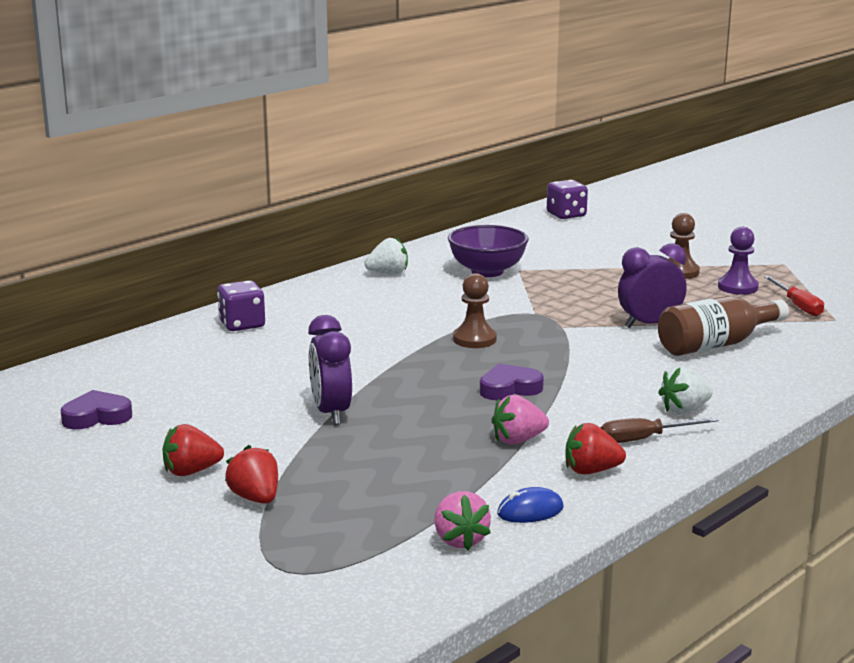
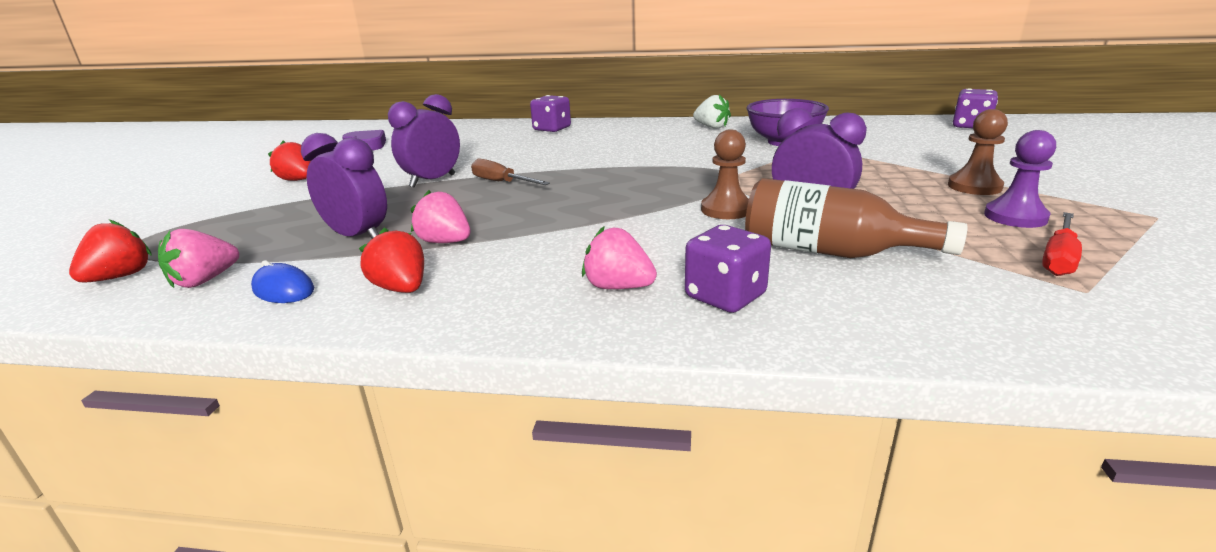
camera: 55 degrees right, 5 degrees up
red strawberry [225,445,278,504] -> red strawberry moved to [69,220,152,283]
brown pawn [453,273,497,348] -> brown pawn moved to [701,129,749,219]
purple heart [480,364,544,400] -> none
brown screwdriver [600,417,719,443] -> brown screwdriver moved to [471,158,550,185]
white strawberry [658,366,713,414] -> pink strawberry [582,227,657,289]
none -> purple clock [301,133,387,239]
none -> purple dice [685,225,771,313]

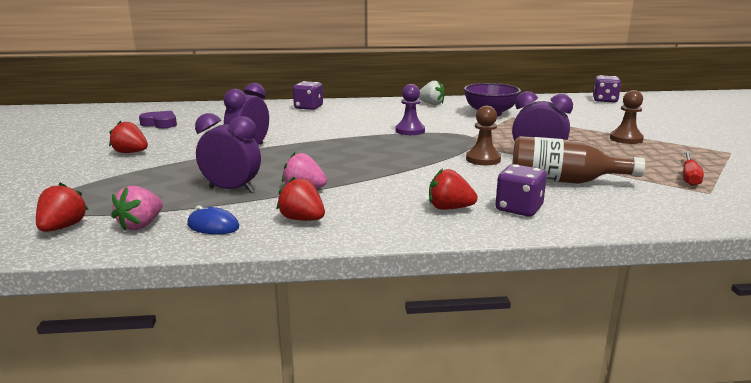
camera: 15 degrees left, 5 degrees down
brown screwdriver [471,158,550,185] -> none
pink strawberry [582,227,657,289] -> red strawberry [429,169,477,210]
purple pawn [984,130,1056,228] -> purple pawn moved to [395,84,425,135]

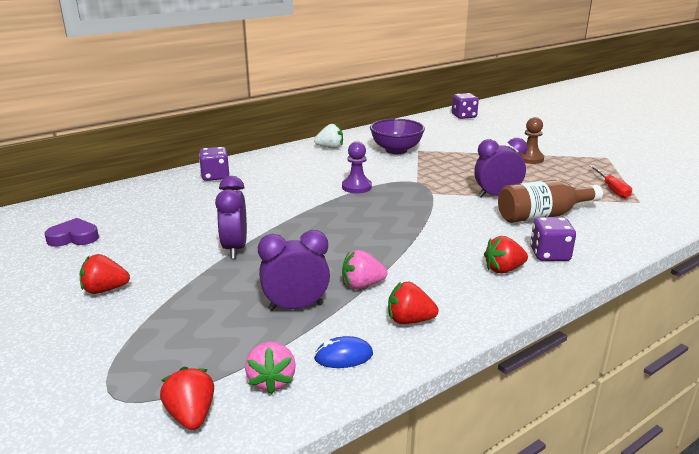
camera: 30 degrees left, 5 degrees up
brown pawn [466,106,501,165] -> none

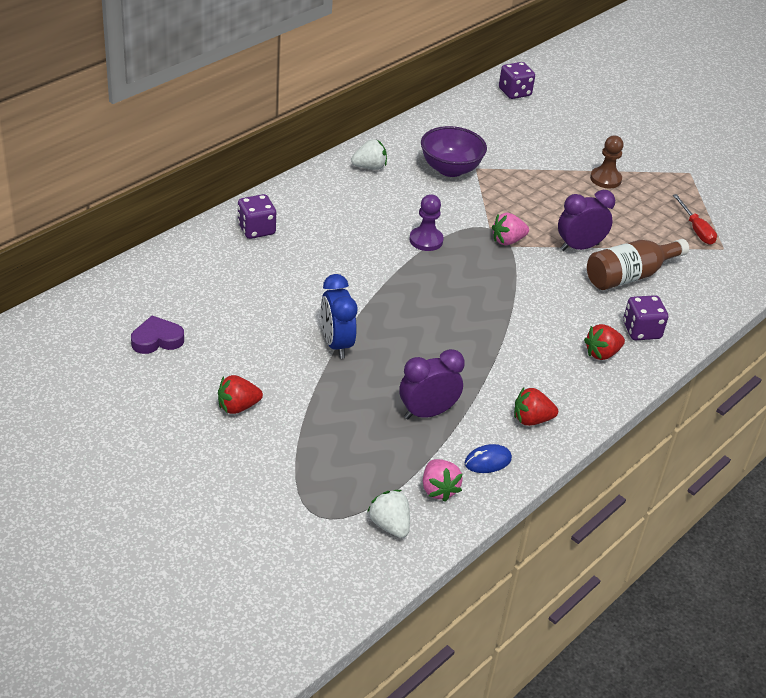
camera: 15 degrees left, 15 degrees up
red strawberry [160,367,214,430] -> white strawberry [367,490,410,538]
purple clock [215,176,247,259] -> blue clock [321,274,357,359]
pink strawberry [342,250,388,289] -> pink strawberry moved to [492,213,529,245]

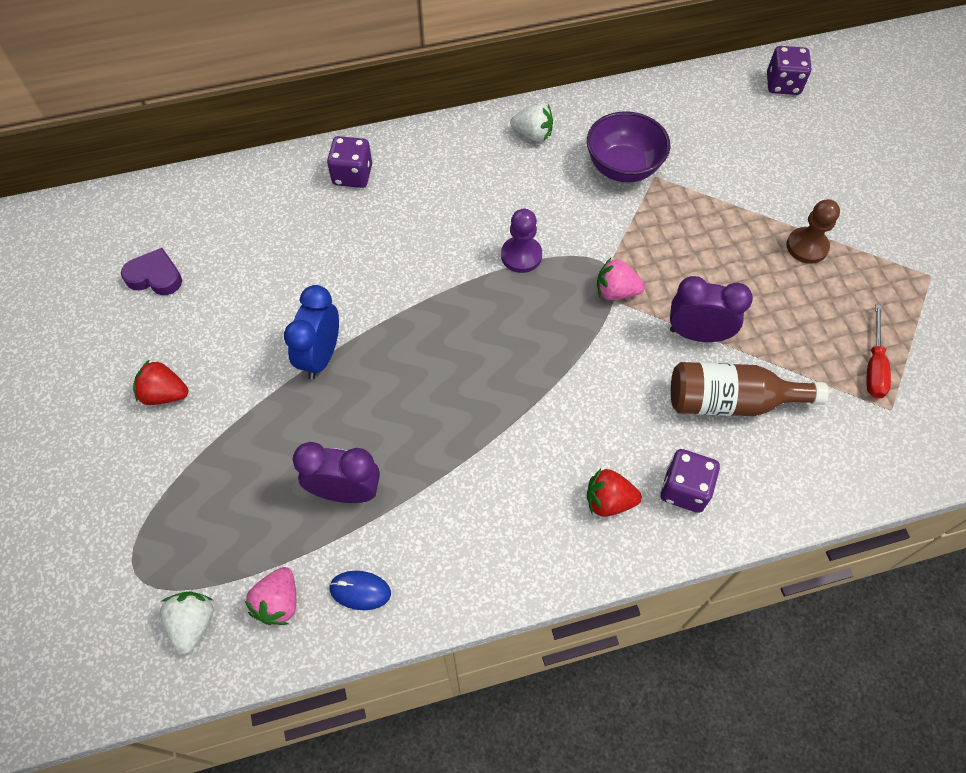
camera: 35 degrees right, 20 degrees up
red strawberry [514,388,558,426] -> none

